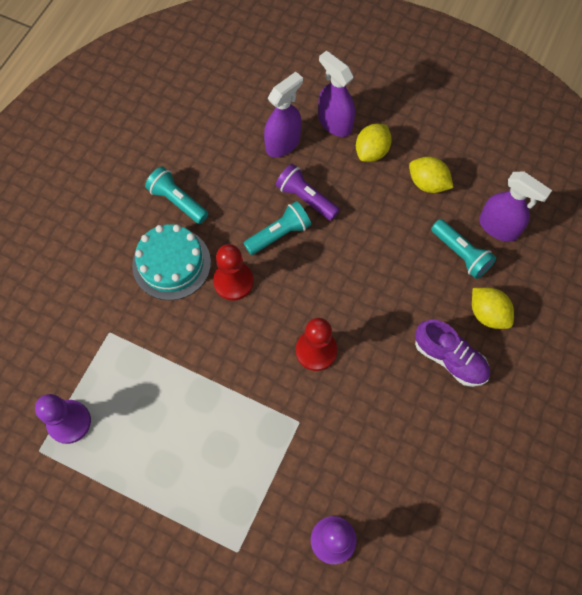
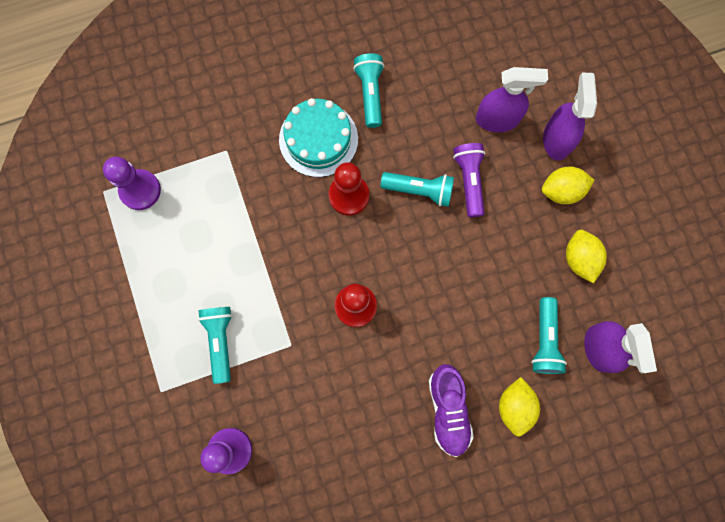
camera: 45 degrees right, 10 degrees up
none -> turquoise flashlight [198,307,233,384]

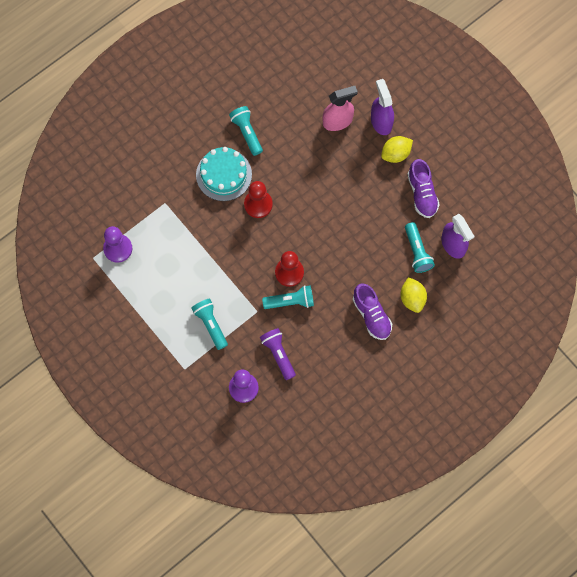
camera: 20 degrees left, 5 degrees down
turquoise flashlight [381,172,454,207] -> turquoise flashlight moved to [262,285,314,309]
purple flashlight [453,143,485,217] -> purple flashlight moved to [260,328,296,380]
purple spray bottle [476,67,548,132] -> pink spray bottle [322,86,358,131]
yellow lemon [566,230,607,283] -> purple shoe [407,159,440,218]

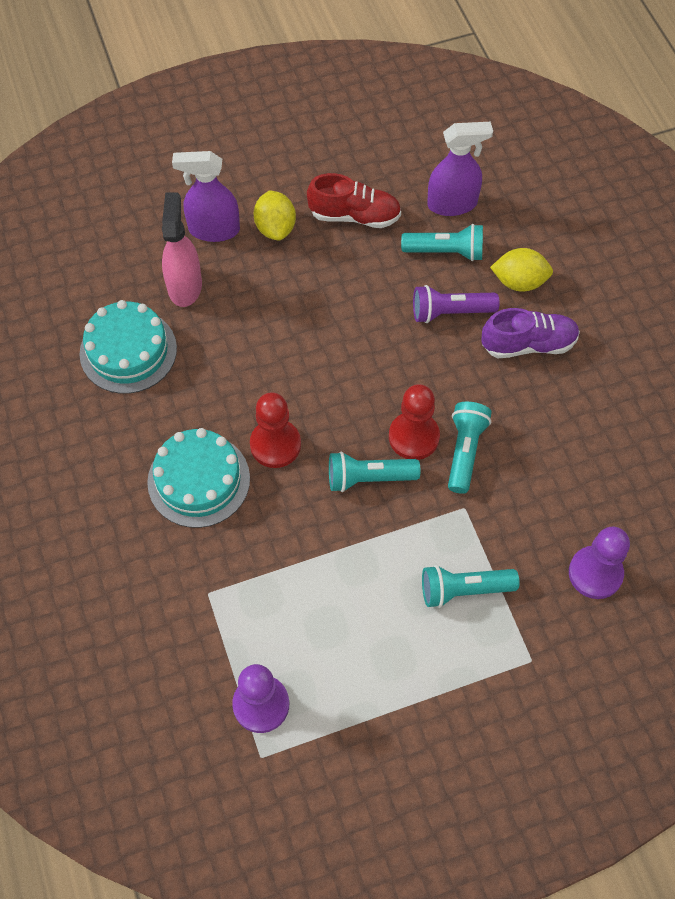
camera: 70 degrees left, 10 degrees down
turquoise flashlight [229,106,263,156] -> turquoise flashlight moved to [329,451,421,492]
purple flashlight [260,328,296,380] -> purple flashlight moved to [413,285,500,323]
purple shoe [407,159,440,218] -> red shoe [307,173,401,228]
none -> turquoise cake [80,300,177,394]

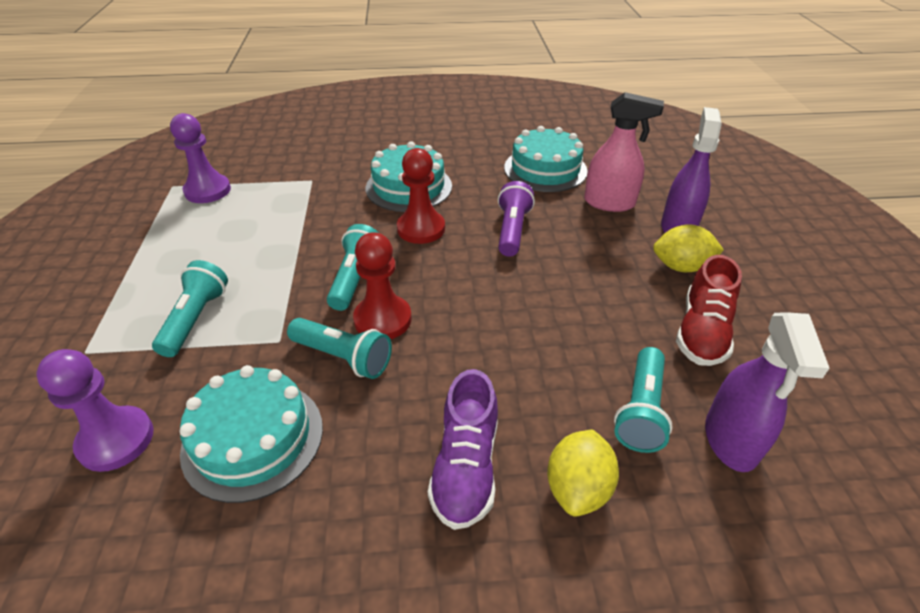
camera: 105 degrees right, 20 degrees down
purple flashlight [413,285,500,323] -> purple flashlight moved to [498,181,535,257]
none -> turquoise cake [180,365,323,503]

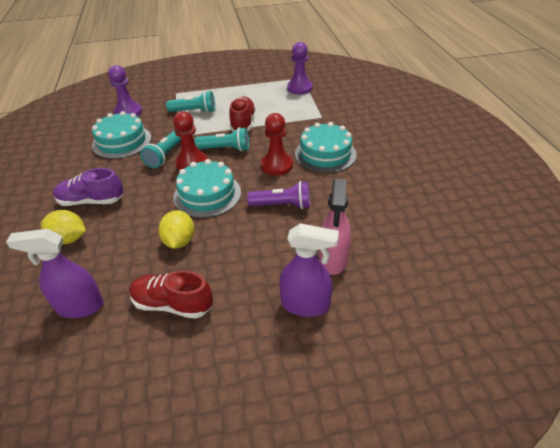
camera: 85 degrees right, 0 degrees up
turquoise cake [504,126,588,192] -> turquoise cake moved to [173,159,241,218]
turquoise flashlight [614,347,673,453] -> none
yellow lemon [653,224,724,272] -> yellow lemon moved to [158,210,194,249]
none -> red shoe [229,97,256,132]

